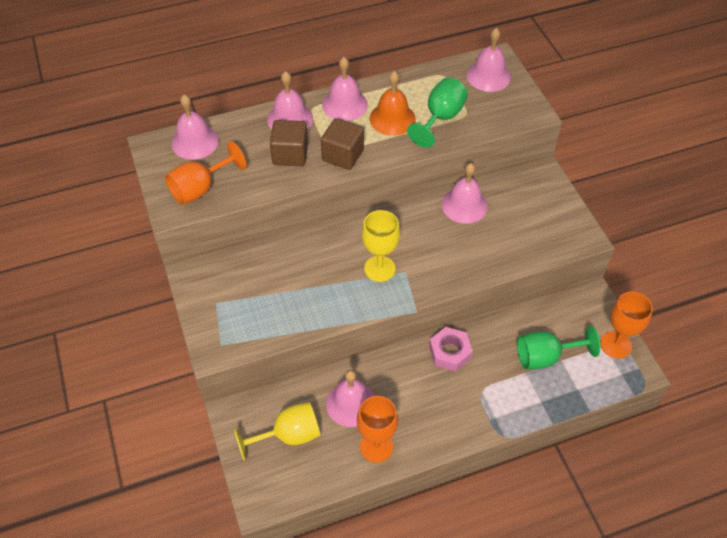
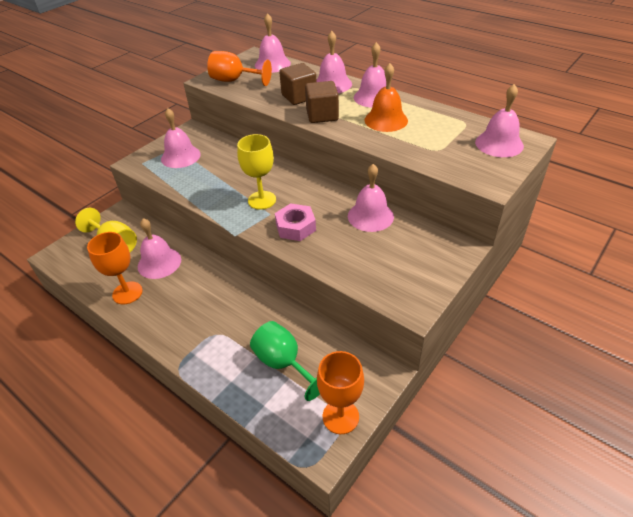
camera: 60 degrees right, 10 degrees down
green goblet [407,78,468,148] -> none
pink nut [429,327,473,372] -> pink nut moved to [275,203,316,241]
none -> pink bell [161,108,201,168]

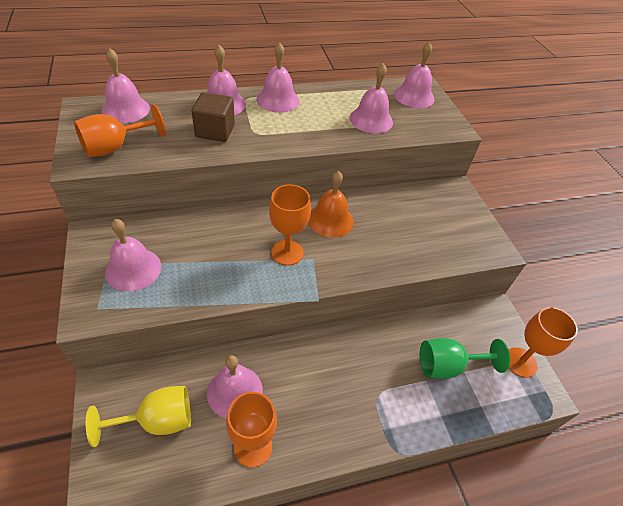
camera: 60 degrees left, 5 degrees up
yellow goblet [237,134,276,210] -> orange goblet [269,184,311,266]
pink nut [275,203,316,241] -> none
brown cube [305,81,339,123] -> none
pink bell [348,164,394,232] -> pink bell moved to [349,63,393,133]
orange bell [364,63,408,132] -> orange bell moved to [308,171,354,238]

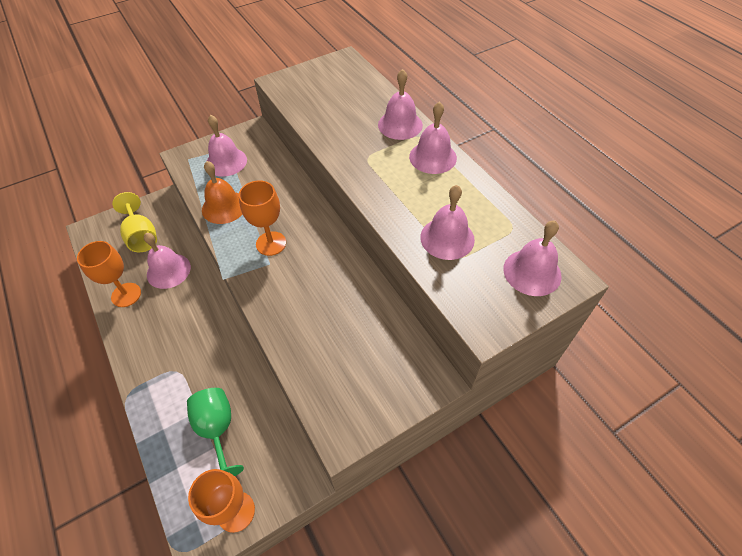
camera: 80 degrees right, 5 degrees up
orange goblet [74,104,166,157] -> none
pink bell [101,48,150,123] -> none
brown cube [192,92,235,142] -> none
orange bell [308,171,354,238] -> orange bell moved to [202,161,242,224]

